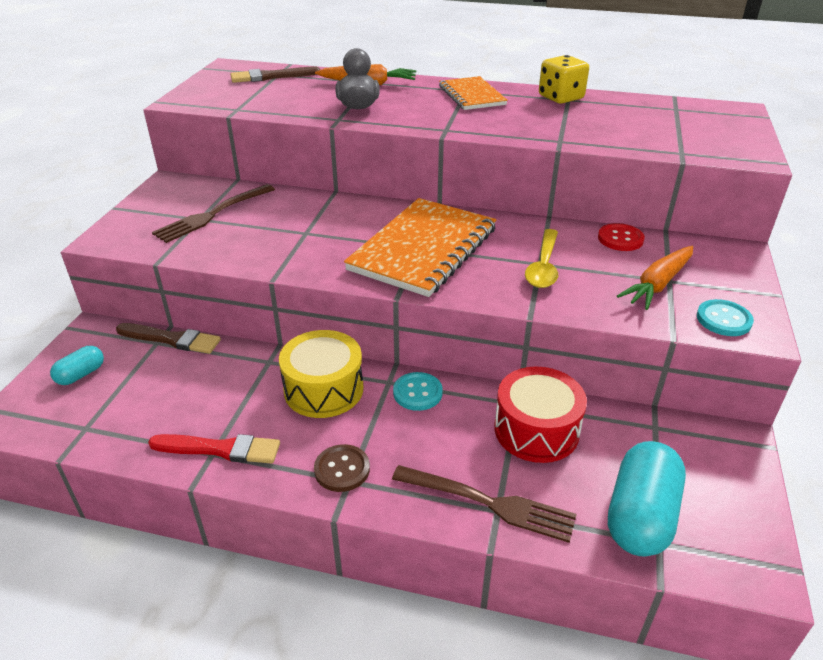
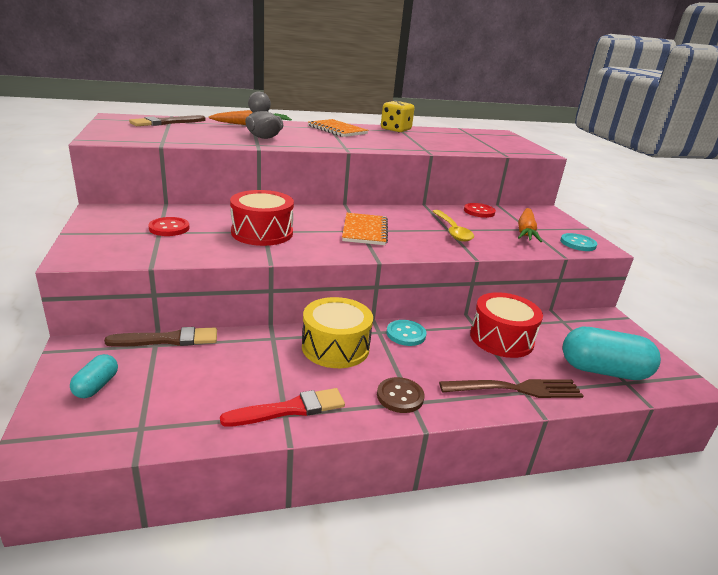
camera: 30 degrees left, 10 degrees down
brown fork [152,184,275,243] -> red button [148,217,190,236]
orange notebook [344,198,497,297] -> orange notebook [342,213,388,245], size x0.57
turquoise capsule [608,441,686,557] -> turquoise capsule turned 75 degrees counterclockwise [563,327,661,380]
none -> red drum [230,190,294,246]

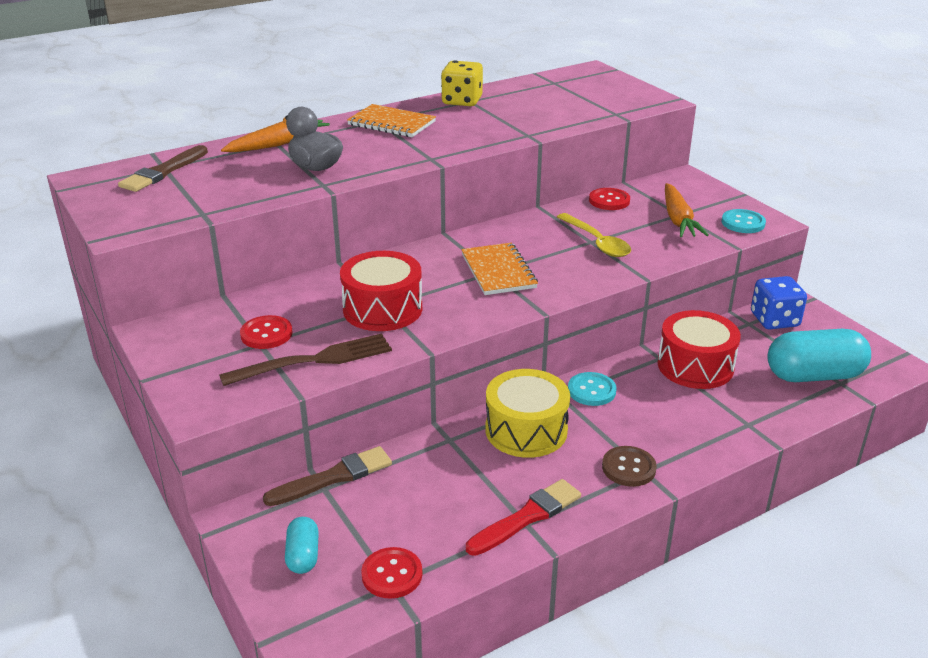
camera: 15 degrees left, 5 degrees up
brown fork [439,379,583,398] -> brown fork moved to [219,333,392,386]
none -> red button [361,547,422,599]
none -> blue dice [751,276,807,329]

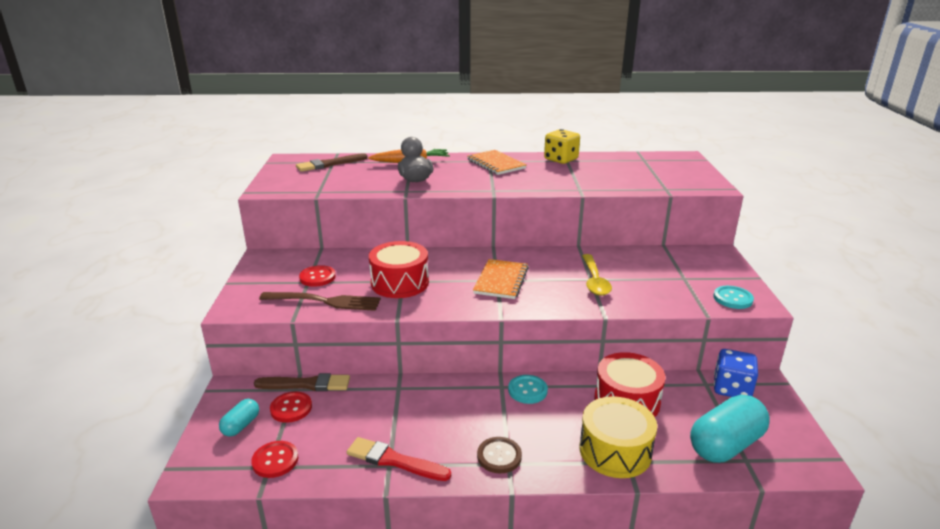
camera: 30 degrees right, 5 degrees down
red brush [466,479,581,556] -> red brush turned 150 degrees counterclockwise [347,437,451,481]
yellow drum [485,369,570,458] -> yellow drum moved to [580,396,657,478]
red button [589,188,630,210] -> red button moved to [270,392,312,423]
orange carrot [665,183,709,237] -> none
turquoise capsule [767,329,871,382] -> turquoise capsule turned 60 degrees counterclockwise [690,395,770,463]

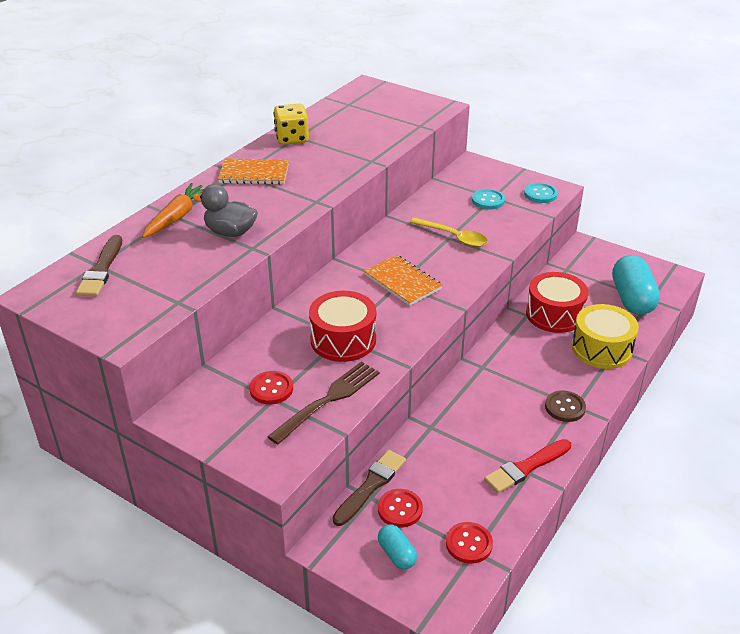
camera: 55 degrees left, 10 degrees up
turquoise button [508,375,548,404] -> turquoise button moved to [472,189,505,210]
blue dice [714,349,758,397] -> none

